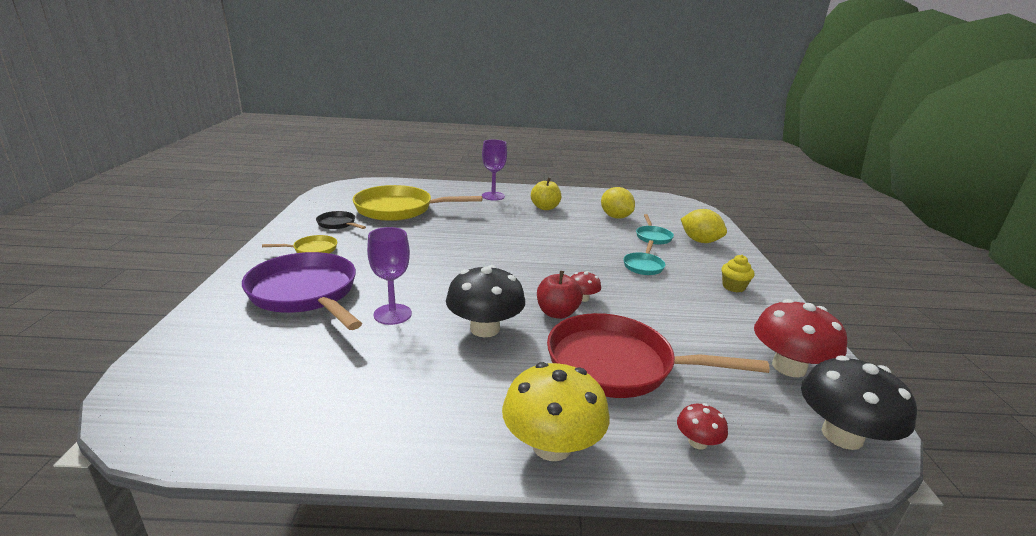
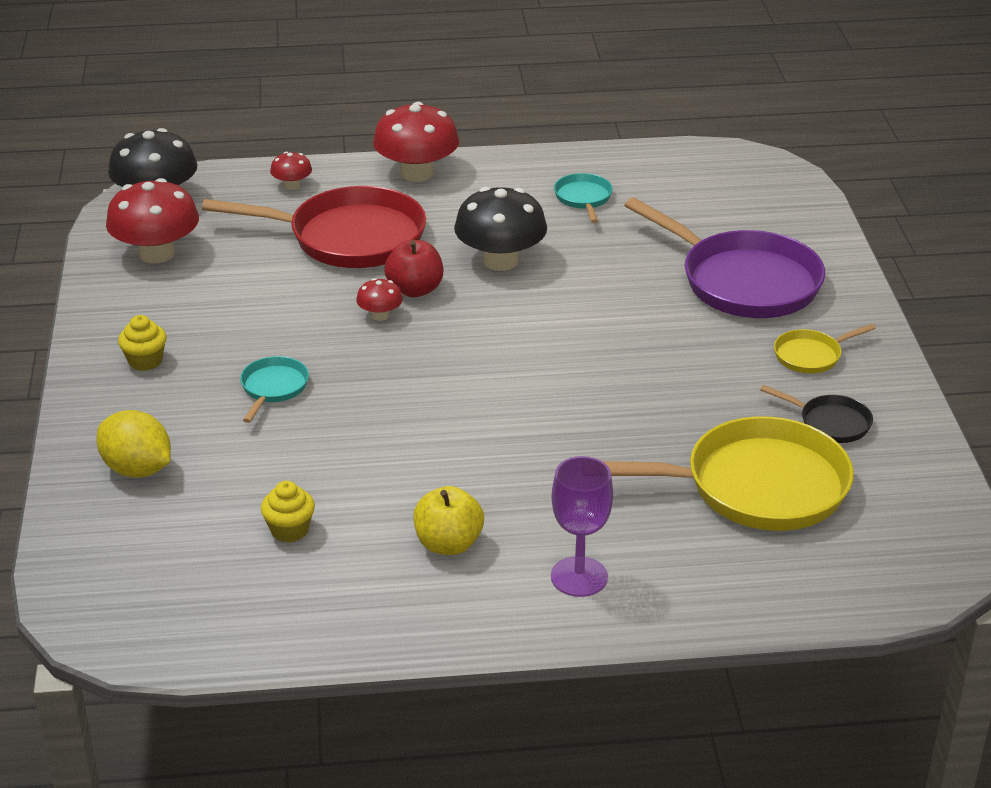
camera: 175 degrees right, 10 degrees up
purple goblet [367,227,412,325] -> none
yellow mushroom [502,362,609,461] -> red mushroom [373,102,459,182]
yellow lemon [601,187,635,219] -> yellow cupcake [261,481,315,543]
turquoise pan [636,214,674,245] -> turquoise pan moved to [554,173,613,223]

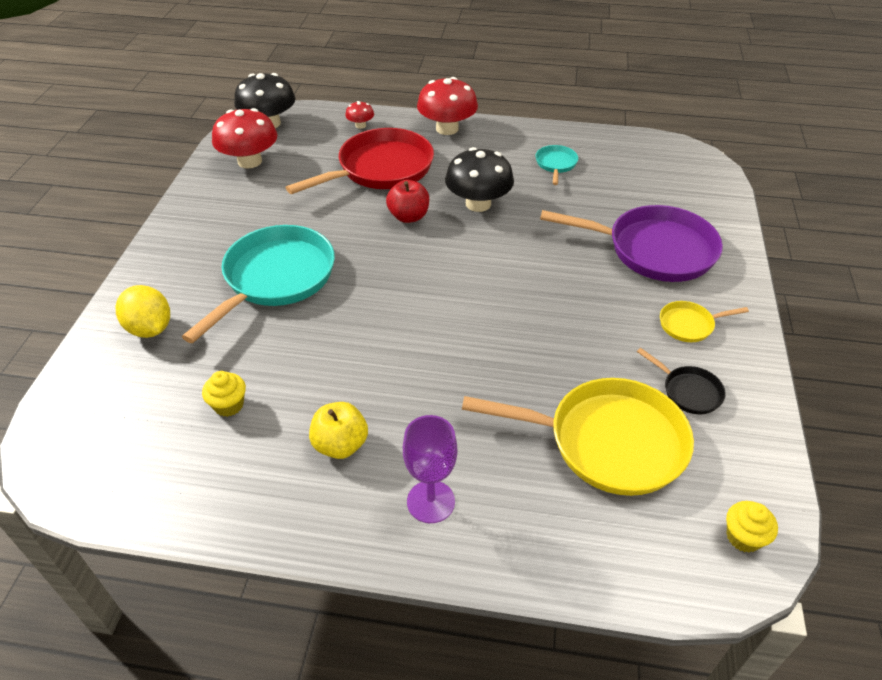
camera: 15 degrees right, 10 degrees up
yellow cupcake [118,315,167,371] -> yellow cupcake moved to [726,501,778,552]
red pan [202,186,426,268] -> red pan turned 60 degrees counterclockwise [285,128,434,194]
turquoise pan [240,356,309,423] -> turquoise pan [182,225,335,343], size x2.20
red mushroom [356,278,403,321] -> none
purple pan [625,197,825,318] -> purple pan turned 45 degrees counterclockwise [540,205,723,282]

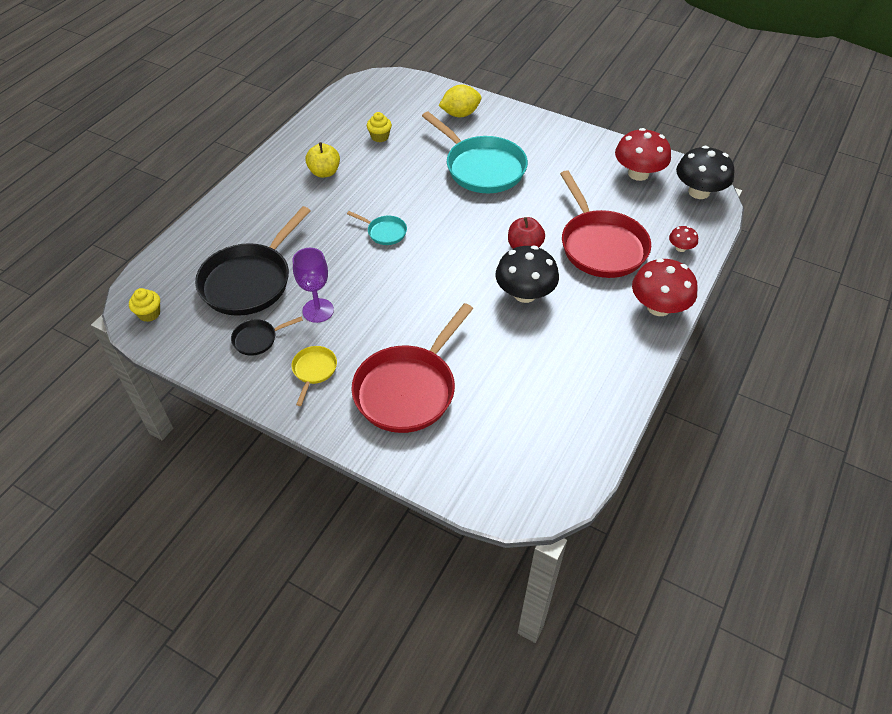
camera: 110 degrees right, 5 degrees up
purple goblet [403,415,457,523] -> purple goblet moved to [293,248,334,323]
yellow pan [462,378,694,496] -> black pan [195,206,310,316]
turquoise pan [536,145,578,185] -> turquoise pan moved to [347,211,407,245]
purple pan [540,205,723,282] -> red pan [351,303,473,433]

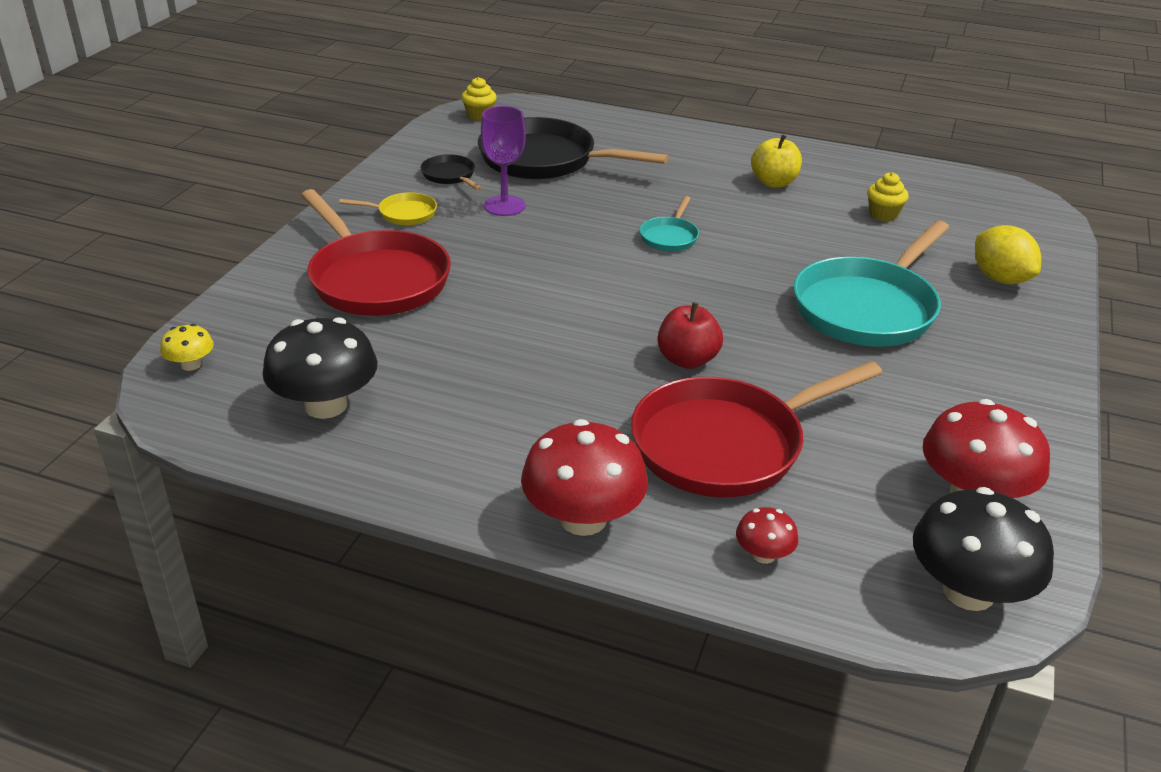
camera: 80 degrees right, 15 degrees down
red pan [351,303,473,433] -> red pan turned 150 degrees counterclockwise [301,189,451,316]
black mushroom [496,246,559,303] -> black mushroom moved to [262,317,378,419]
none -> yellow mushroom [160,324,214,371]

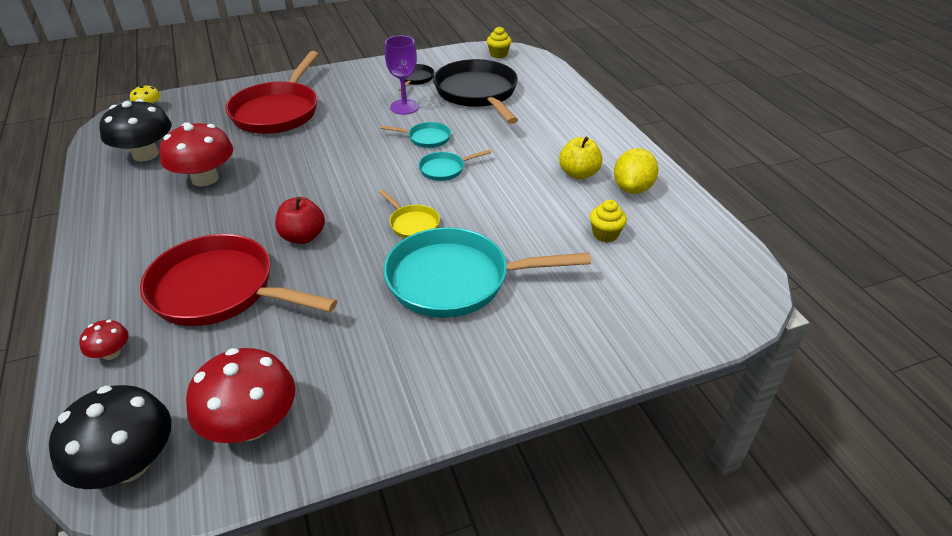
camera: 50 degrees right, 5 degrees up
yellow pan [339,192,437,225] -> yellow pan moved to [379,189,440,238]
red mushroom [521,419,648,536] -> red mushroom moved to [159,122,233,186]
yellow lemon [975,225,1041,284] -> yellow lemon moved to [614,148,659,194]
none -> turquoise pan [380,122,451,148]

